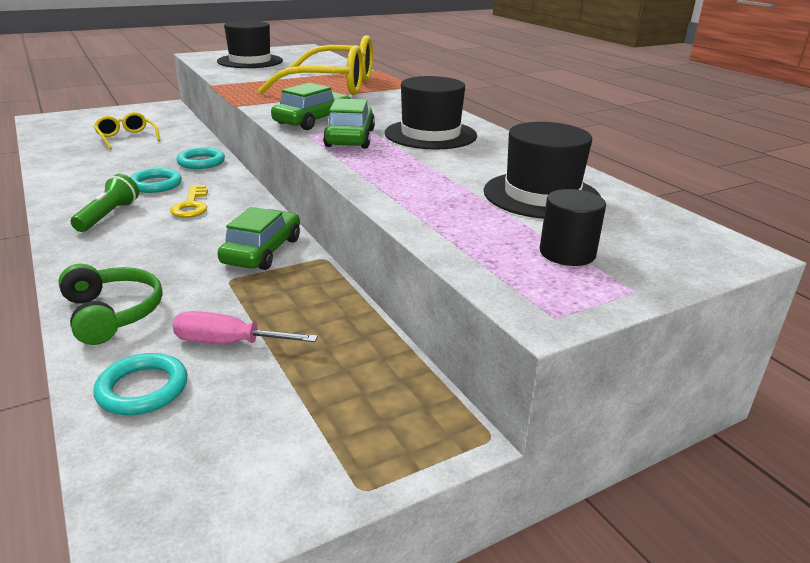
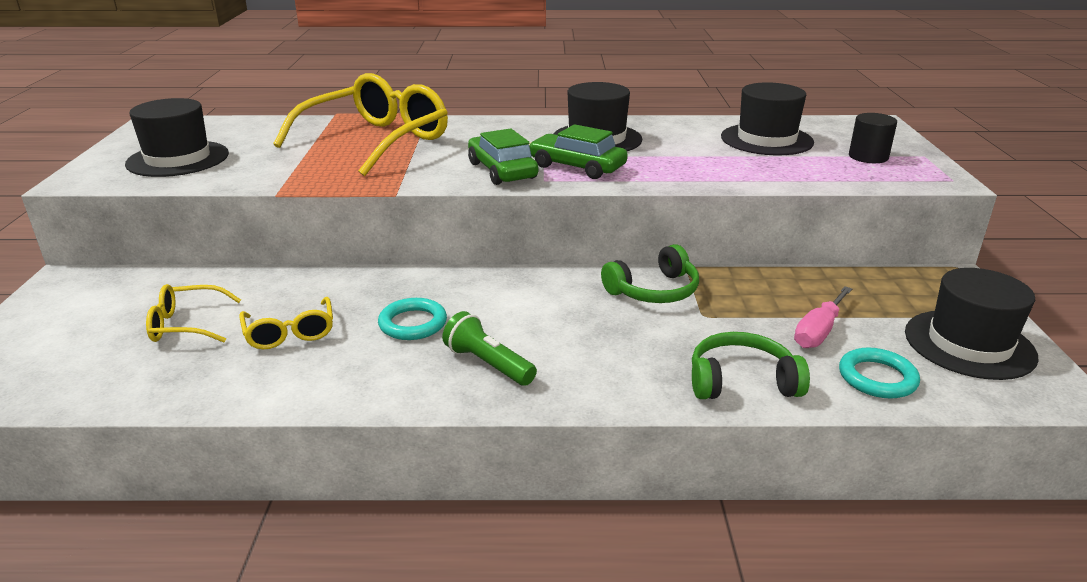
camera: 60 degrees left, 0 degrees up
yellow key [170,185,208,218] -> none
turquoise ring [176,148,225,169] -> none
green car [217,207,300,270] -> green headphones [601,244,699,303]
none -> yellow glasses [239,297,333,349]
none -> black hat [905,268,1039,380]

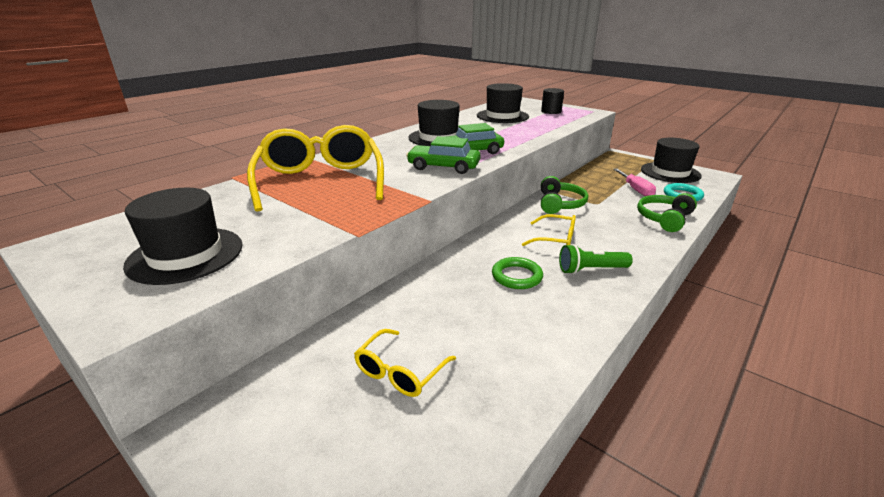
camera: 50 degrees left, 0 degrees up
yellow glasses [239,297,333,349] -> yellow glasses moved to [522,214,576,246]
turquoise ring [378,298,447,340] -> green ring [492,257,543,289]

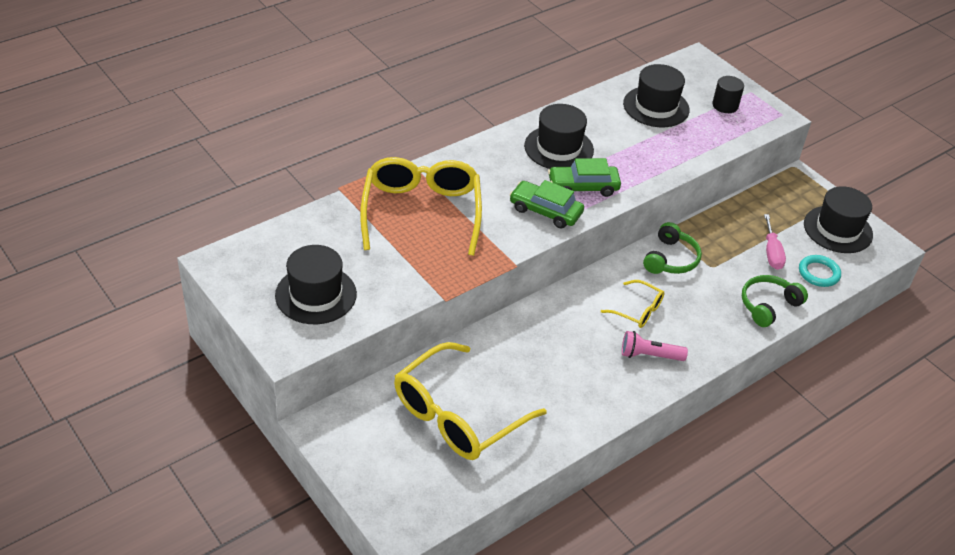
camera: 10 degrees right, 15 degrees up
yellow glasses [354,329,456,397] -> yellow glasses [394,342,547,460], size x2.10
green ring [492,257,543,289] -> none
green flashlight [559,244,633,274] -> pink flashlight [622,331,688,361]

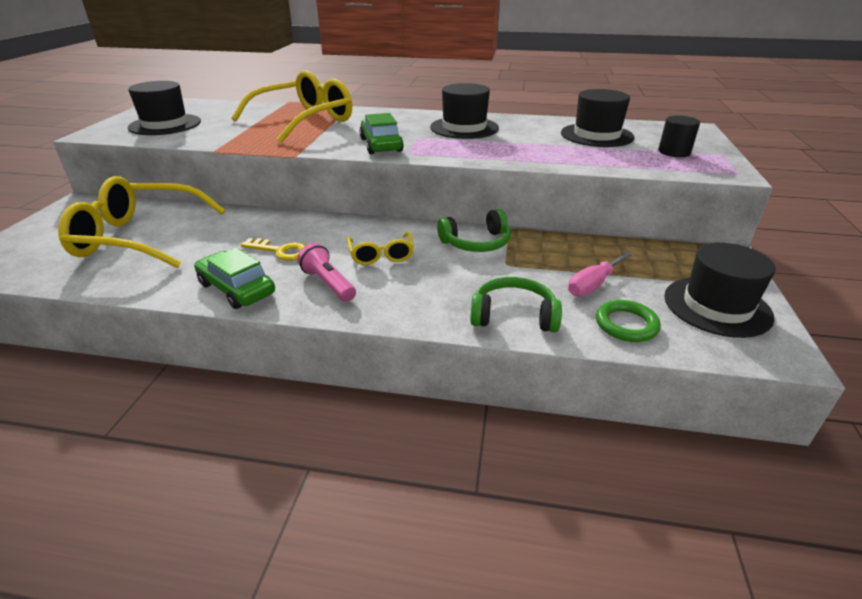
camera: 50 degrees right, 10 degrees down
green car [548,158,621,197] -> green car moved to [194,248,275,309]
turquoise ring [799,255,841,287] -> green ring [596,300,661,342]
none -> yellow key [241,238,306,261]

